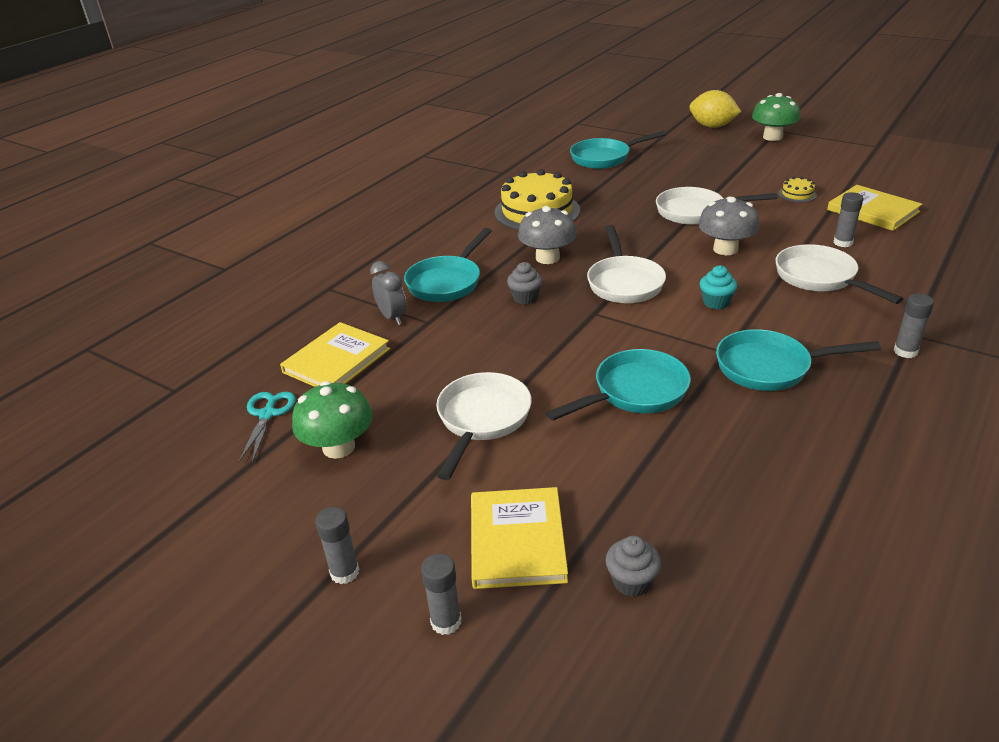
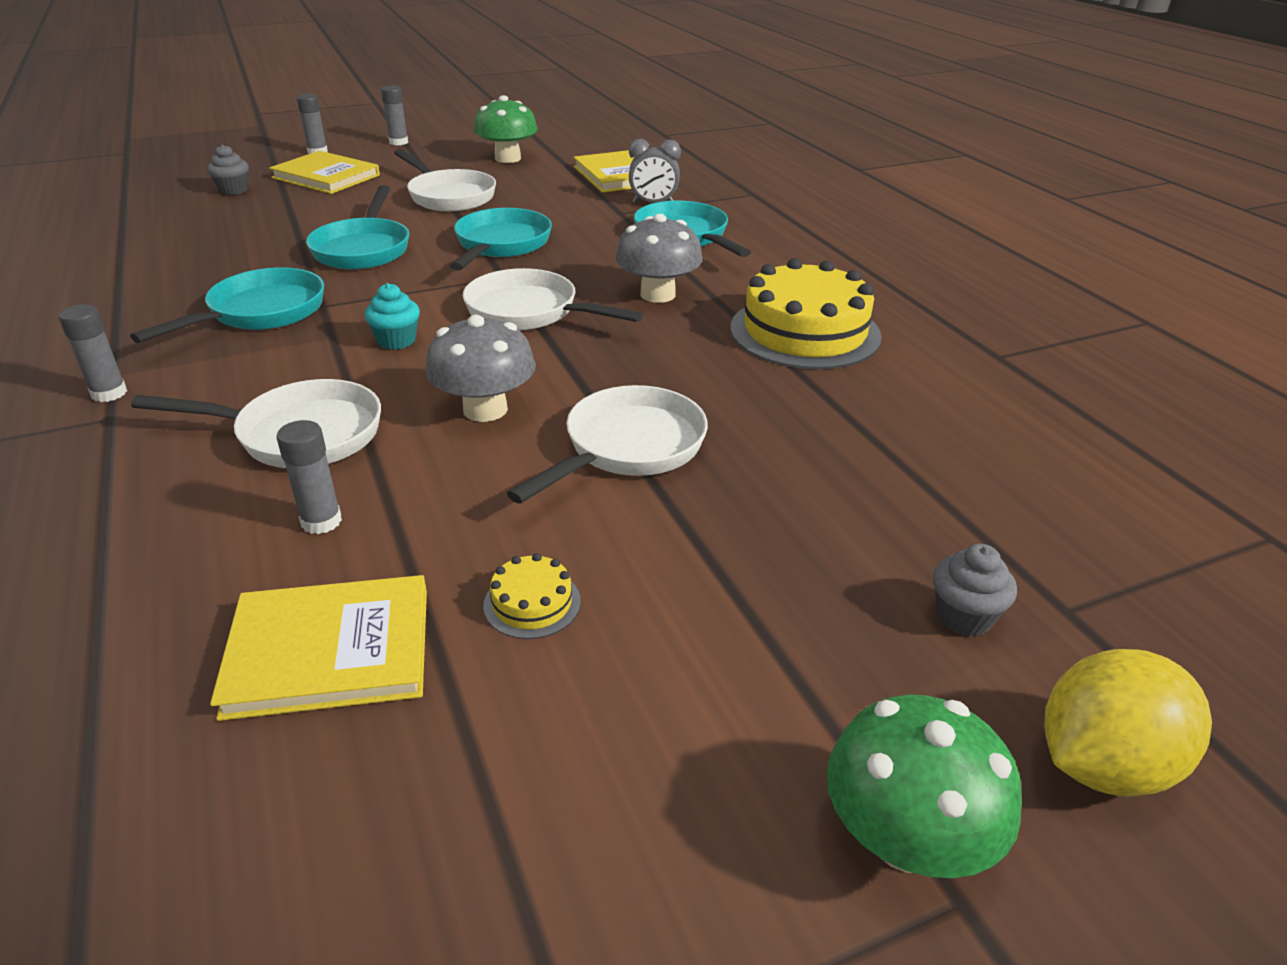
camera: 120 degrees right, 0 degrees up
turquoise scissors [239,391,296,463] -> none
grey cupcake [507,262,543,305] -> grey cupcake moved to [933,544,1017,637]
turquoise pan [570,131,666,169] -> turquoise pan moved to [450,208,552,271]

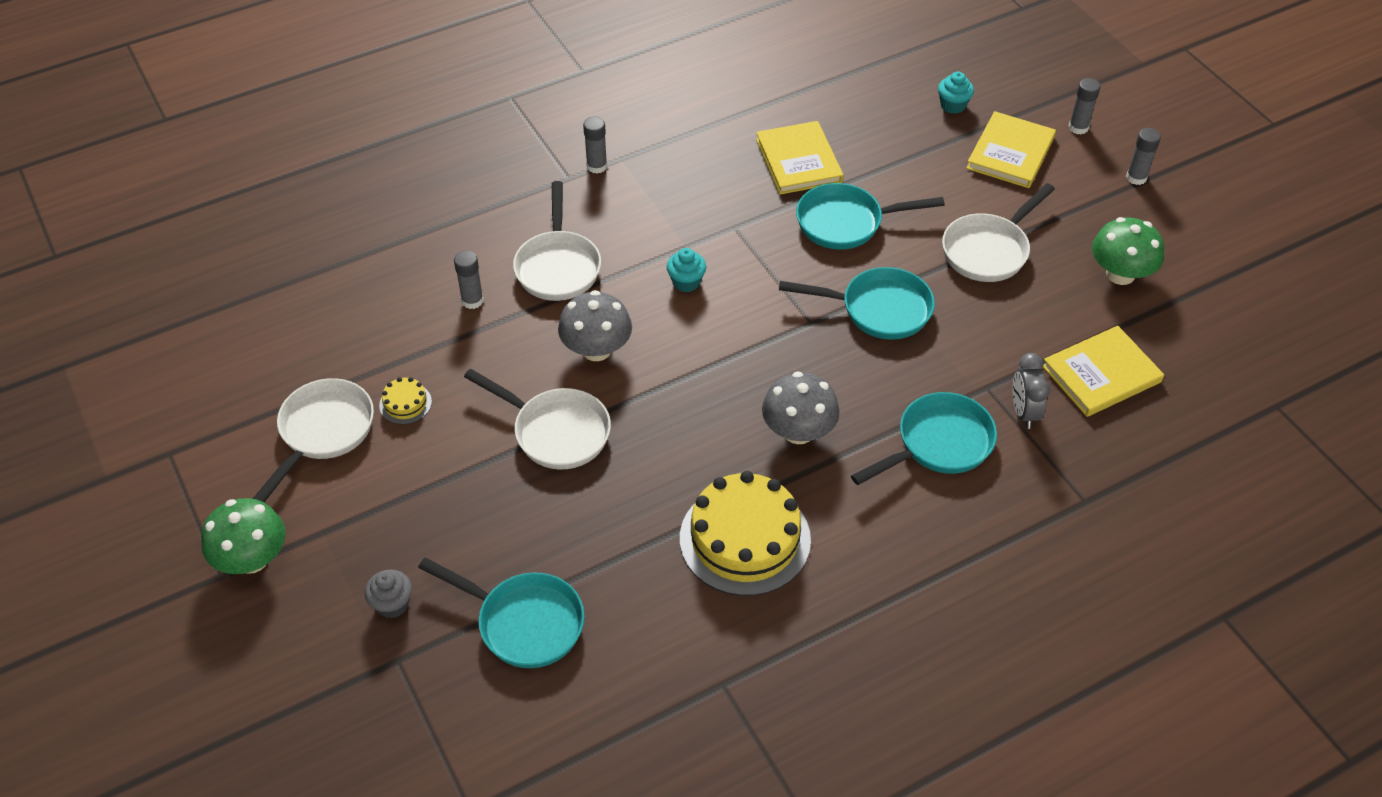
camera: 85 degrees right, 15 degrees up
turquoise pan [130,267,324,343] -> turquoise pan moved to [418,557,585,668]
grey cupcake [207,144,249,195] -> turquoise cupcake [938,72,974,114]
yellow book [210,575,427,721] -> yellow book moved to [756,121,844,195]
white pan [463,268,643,330] -> white pan moved to [253,378,374,502]
yellow lemon [1044,649,1212,797] -> none

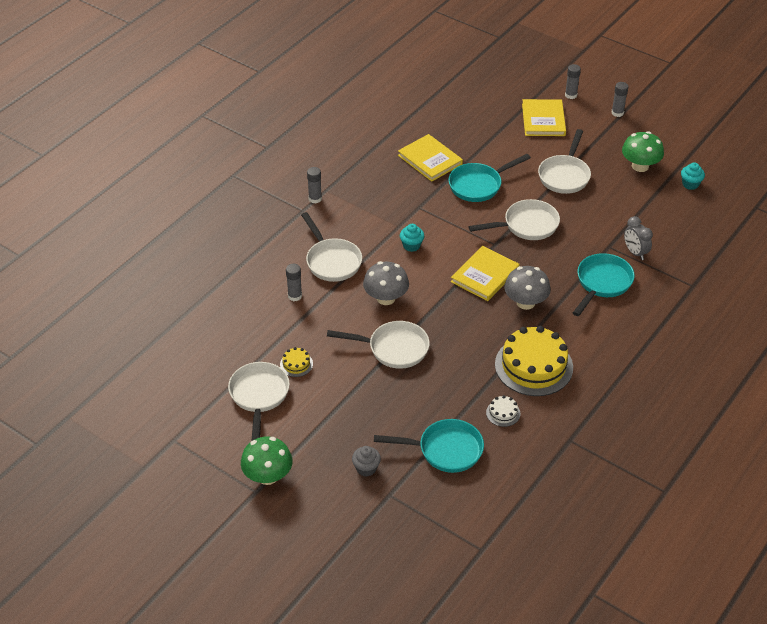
camera: 25 degrees left, 5 degrees down
turquoise pan [779,267,935,340] -> white pan [469,199,560,240]
turquoise cupcake [938,72,974,114] -> turquoise cupcake moved to [681,162,705,190]
yellow book [1043,326,1164,417] -> yellow book moved to [451,246,519,301]
none -> white cake [486,395,520,427]

